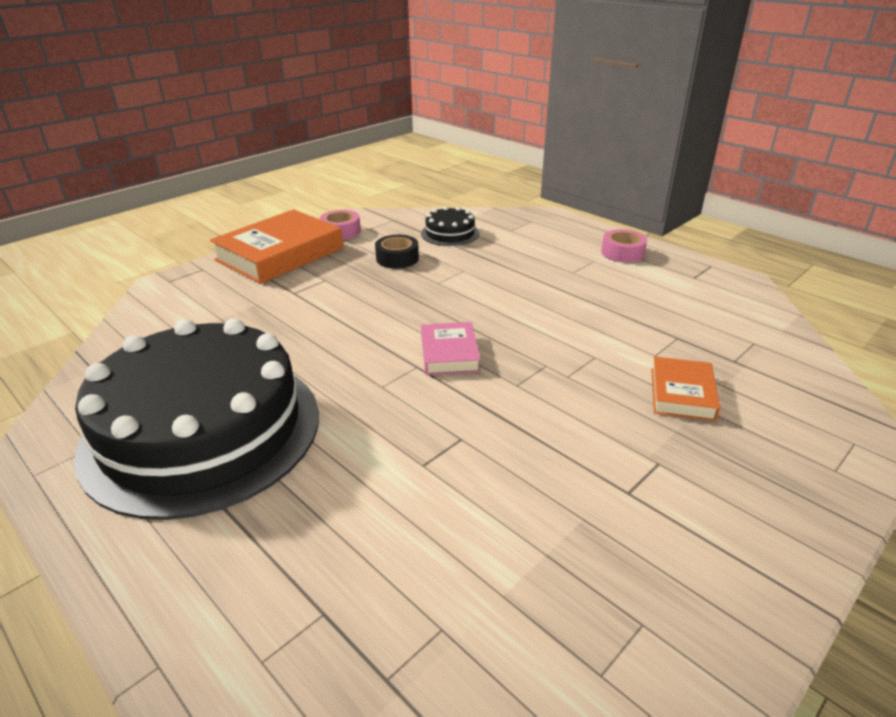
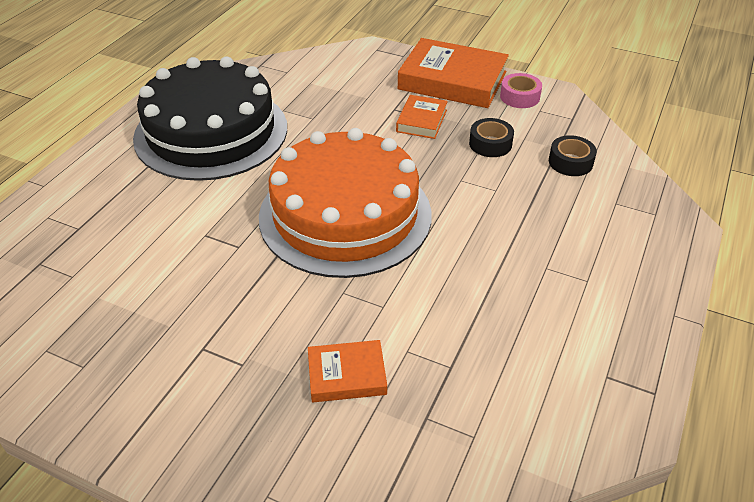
camera: 70 degrees right, 10 degrees up
black cake [421,206,479,246] -> black tape [549,135,597,176]
pink book [421,322,480,375] -> orange cake [259,128,432,278]
pink tape [601,229,647,263] -> none
none -> orange book [396,95,448,139]

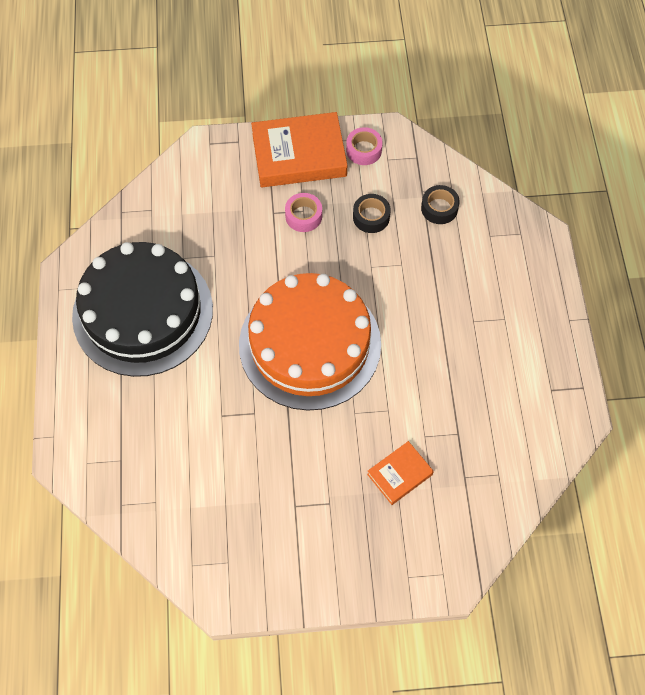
camera: 30 degrees left, 20 degrees up
orange book [396,95,448,139] -> pink tape [285,193,322,232]

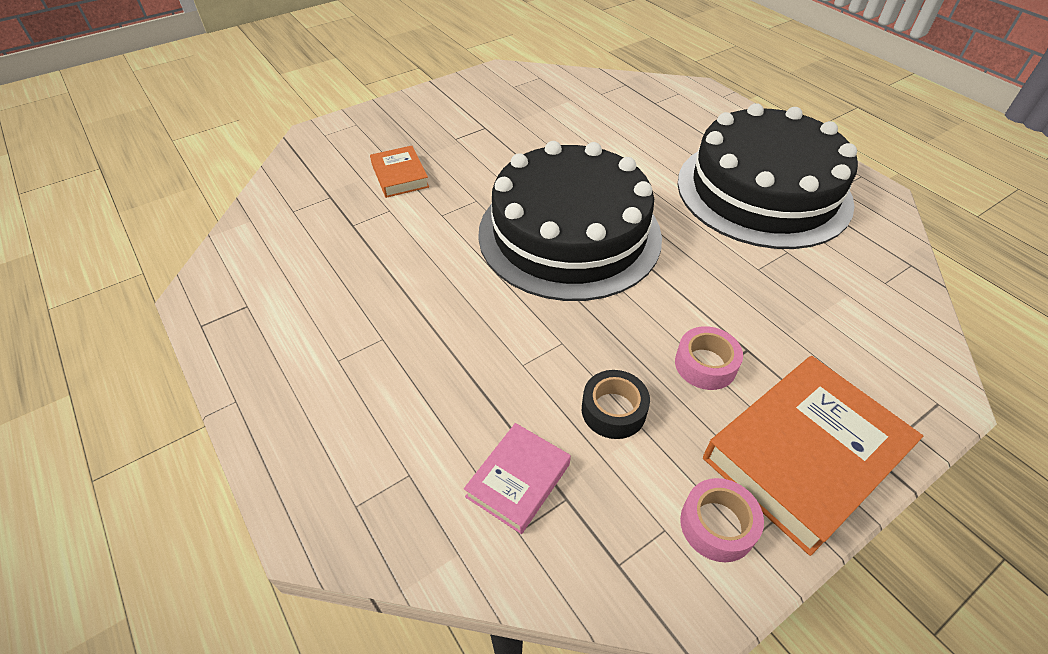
camera: 150 degrees right, 15 degrees down
orange cake [239,273,381,411] -> black cake [478,141,662,301]
orange book [367,441,434,505] -> orange book turned 45 degrees counterclockwise [370,146,429,198]
black tape [421,185,460,224] -> pink book [464,423,571,534]

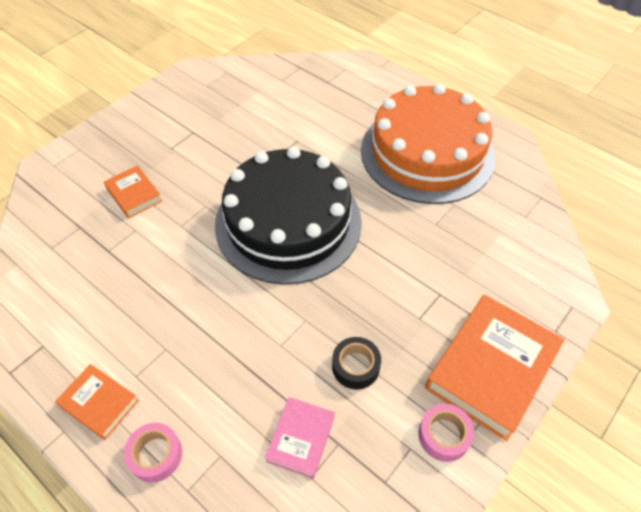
camera: 15 degrees left, 5 degrees up
pink tape [675,326,743,390] -> pink tape moved to [124,423,182,483]
black cake [677,103,858,249] -> orange cake [361,84,495,204]
none -> orange book [55,364,139,440]

